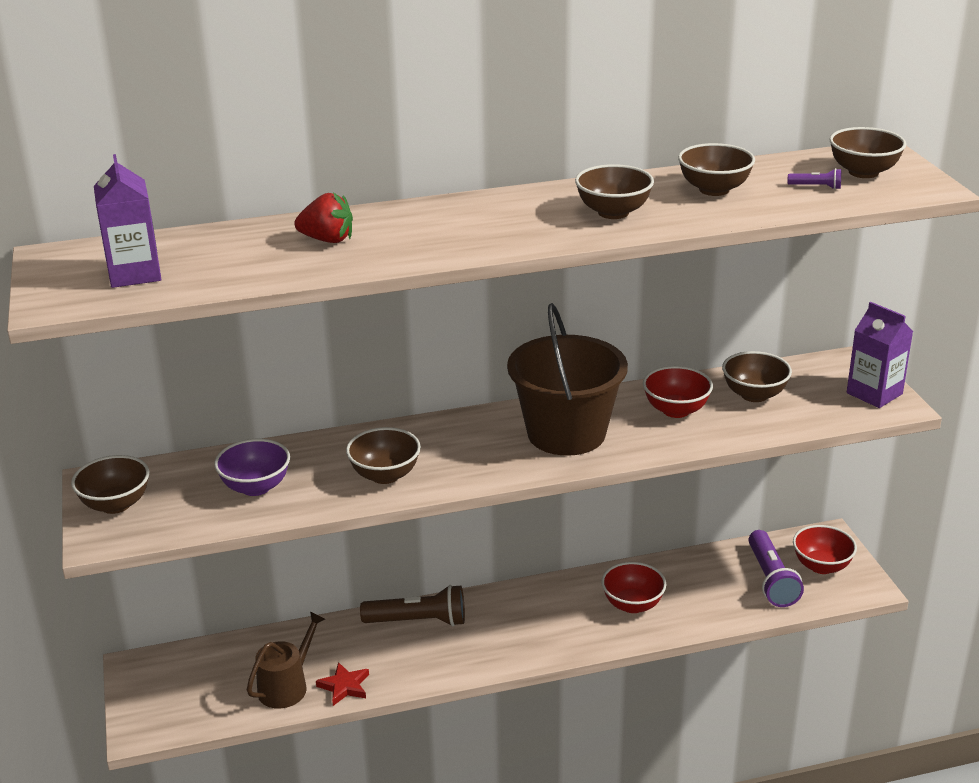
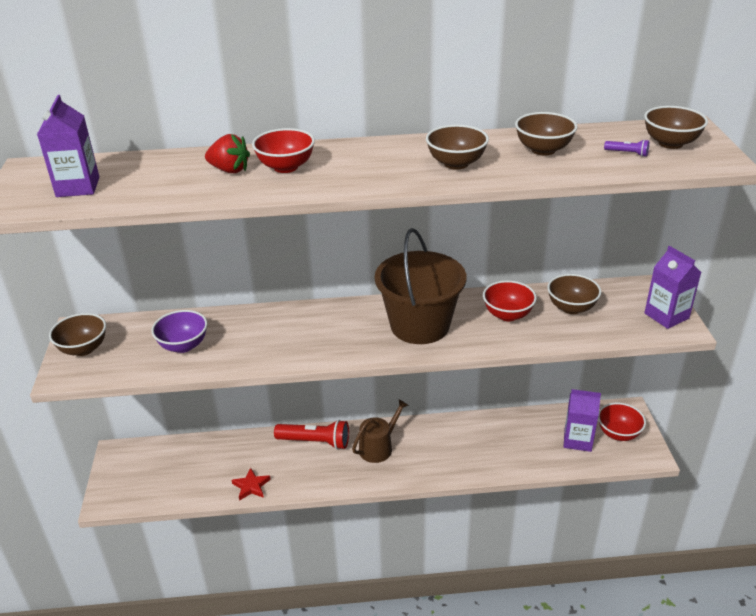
camera: 10 degrees right, 5 degrees up
brown watering can [247,611,325,709] -> brown watering can moved to [352,399,409,463]
brown bowl [346,427,421,484] -> none
brown flashlight [360,585,465,626] -> red flashlight [274,420,349,450]
red bowl [601,562,666,613] -> red bowl moved to [252,128,315,173]
purple flashlight [748,530,804,607] -> purple carton [564,389,601,452]

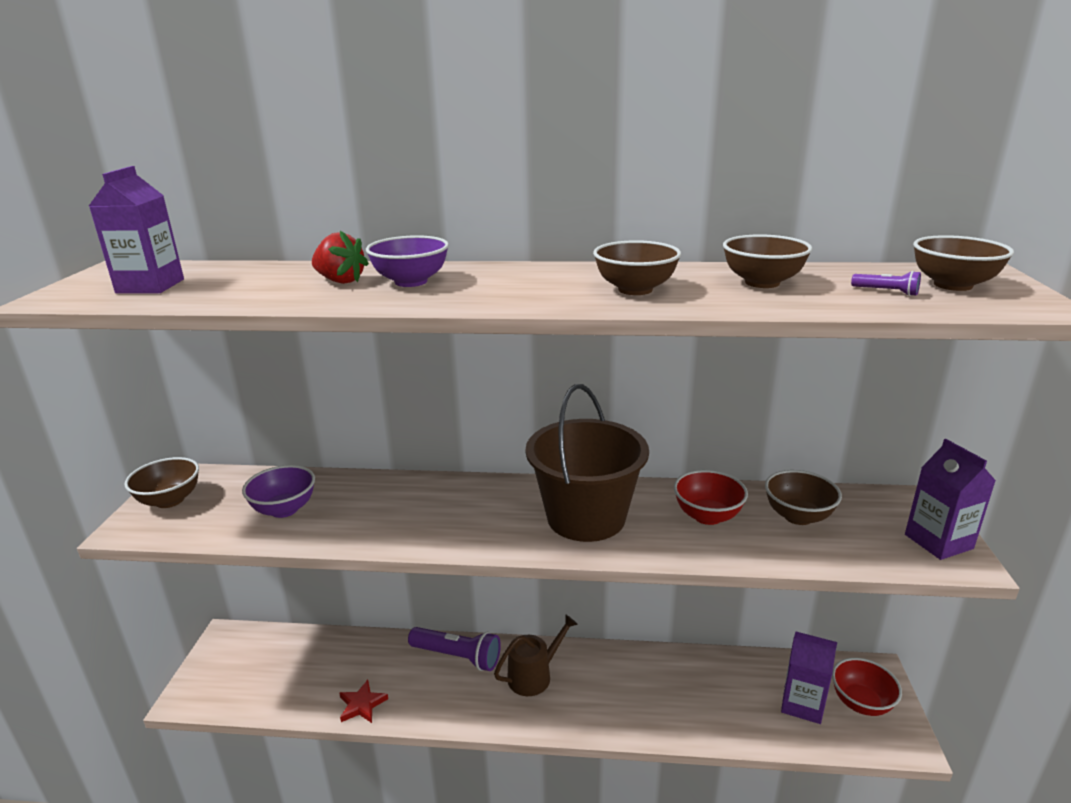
camera: 10 degrees right, 10 degrees down
red bowl [252,128,315,173] -> purple bowl [366,235,449,287]
red flashlight [274,420,349,450] -> purple flashlight [408,627,501,671]

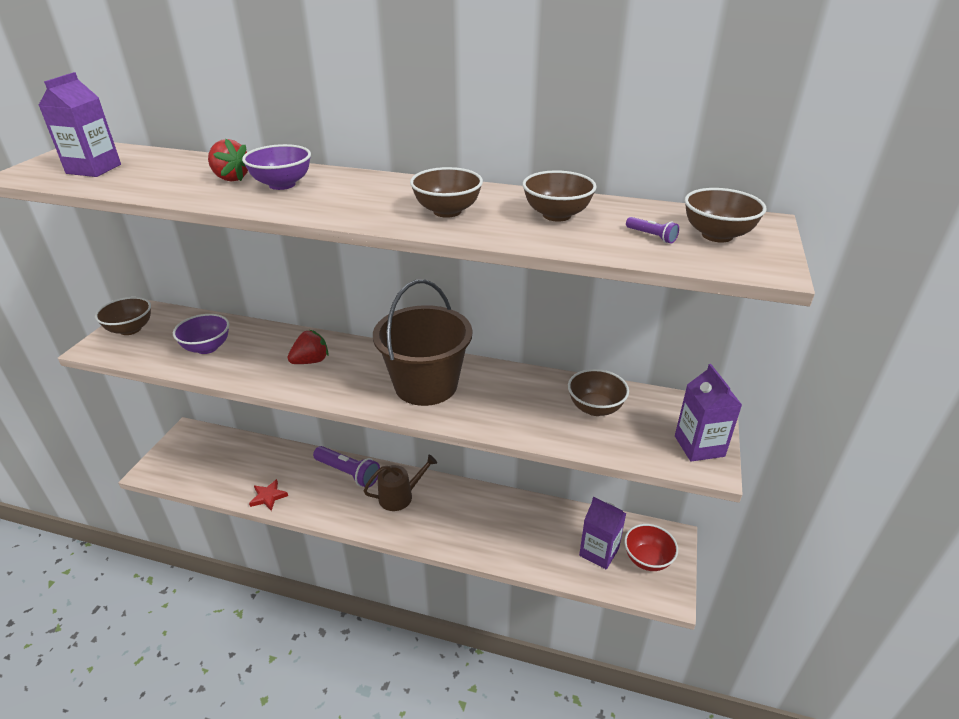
camera: 10 degrees right, 10 degrees up
red bowl [674,470,748,525] -> none
none -> red strawberry [287,330,329,364]

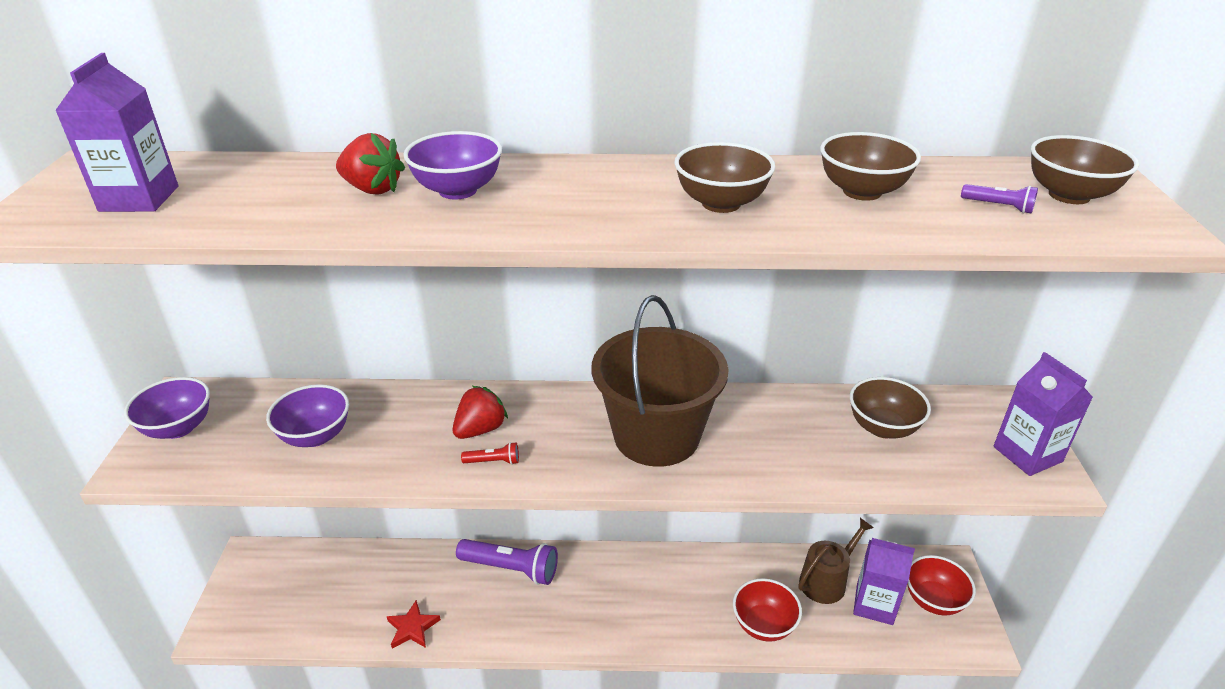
camera: 15 degrees left, 0 degrees up
brown bowl [95,297,151,335] -> purple bowl [124,377,210,439]
brown watering can [363,455,437,511] -> brown watering can moved to [799,518,874,604]
none -> red flashlight [461,442,519,465]
none -> red bowl [733,578,802,642]

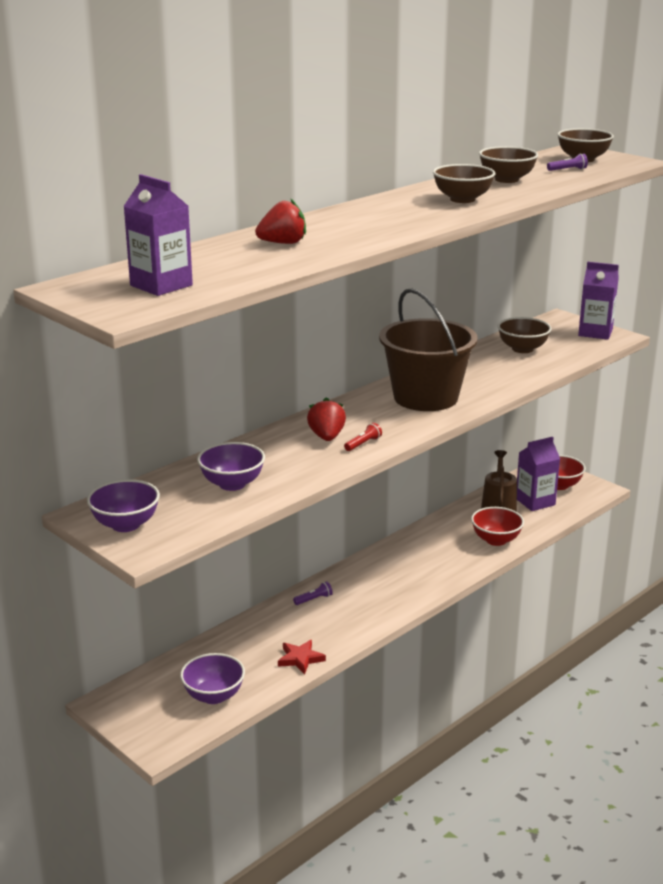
camera: 45 degrees left, 10 degrees down
purple bowl [403,131,502,199] -> purple bowl moved to [180,653,245,704]
purple flashlight [456,539,558,585] -> purple flashlight [293,581,333,605], size x0.44

